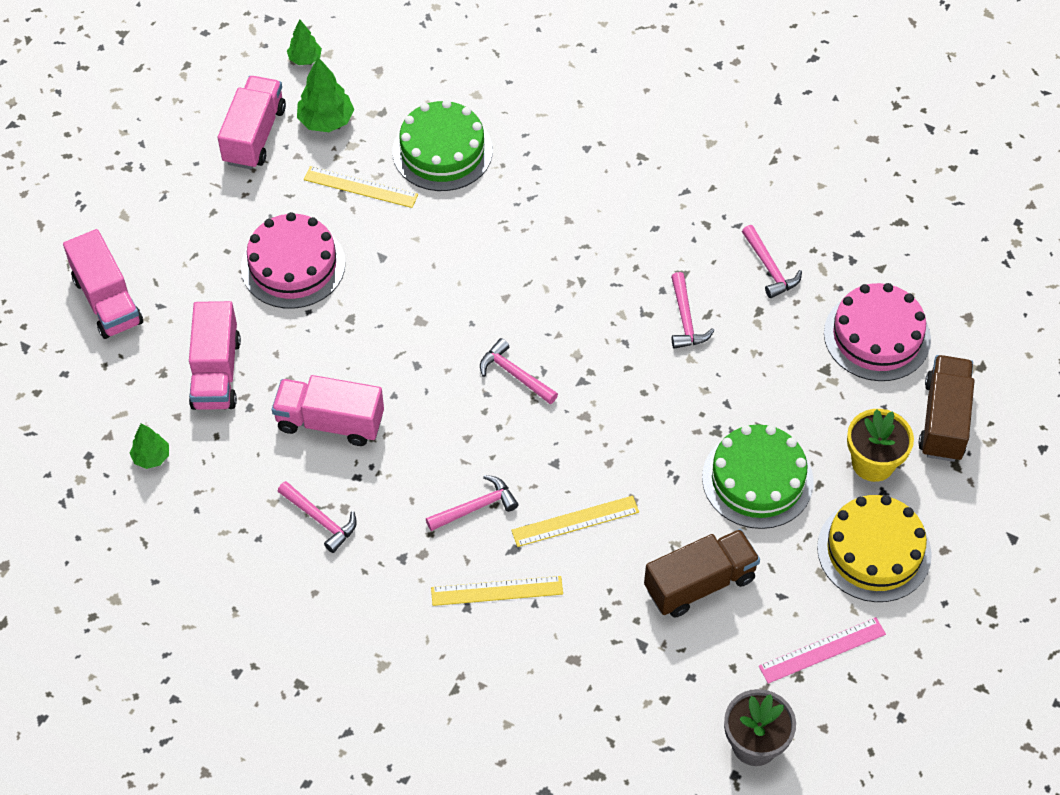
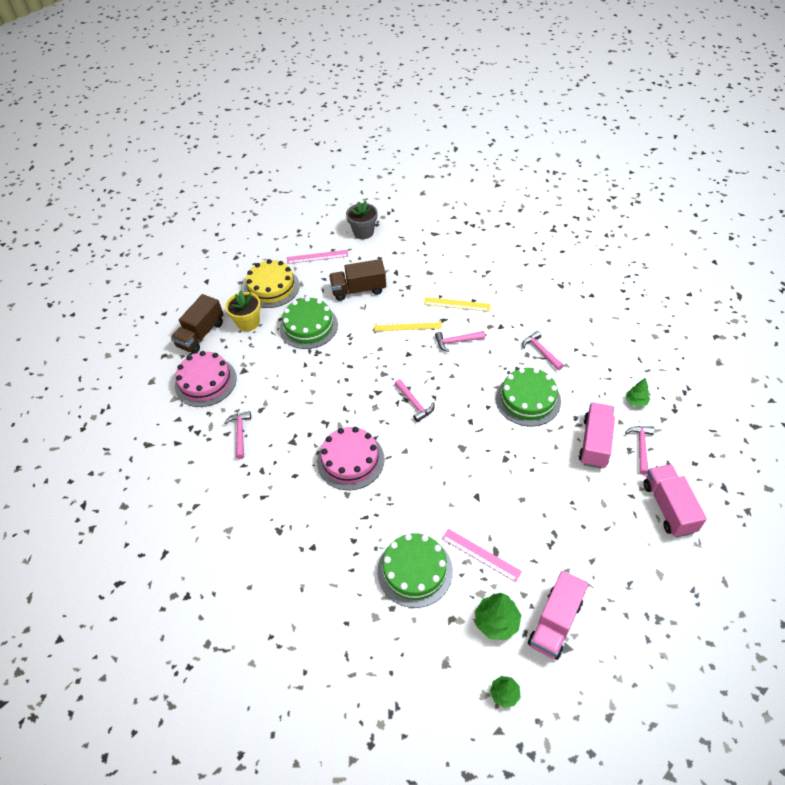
camera: 160 degrees left, 5 degrees down
pink cake [241,212,346,309] -> pink cake moved to [317,427,385,490]
pink truck [272,375,384,446] -> green cake [496,368,561,426]
yellow ruler [304,166,418,208] -> pink ruler [442,529,522,582]
pink hammer [671,272,715,349] -> pink hammer moved to [625,426,655,475]

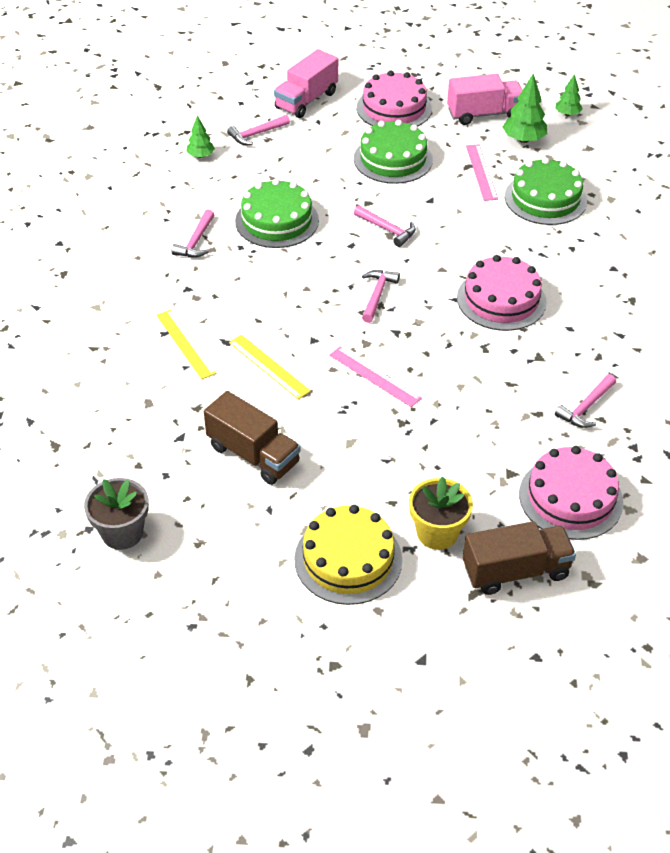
camera: 135 degrees left, 5 degrees down
green cake [280,297,338,349] -> green cake moved to [354,120,433,184]
pink ruler [287,250,348,264] -> pink ruler moved to [329,346,422,407]
pink hammer [435,331,485,352] -> pink hammer moved to [354,205,416,247]
pink truck [579,402,615,469] -> none
none -> pink cake [357,70,432,127]

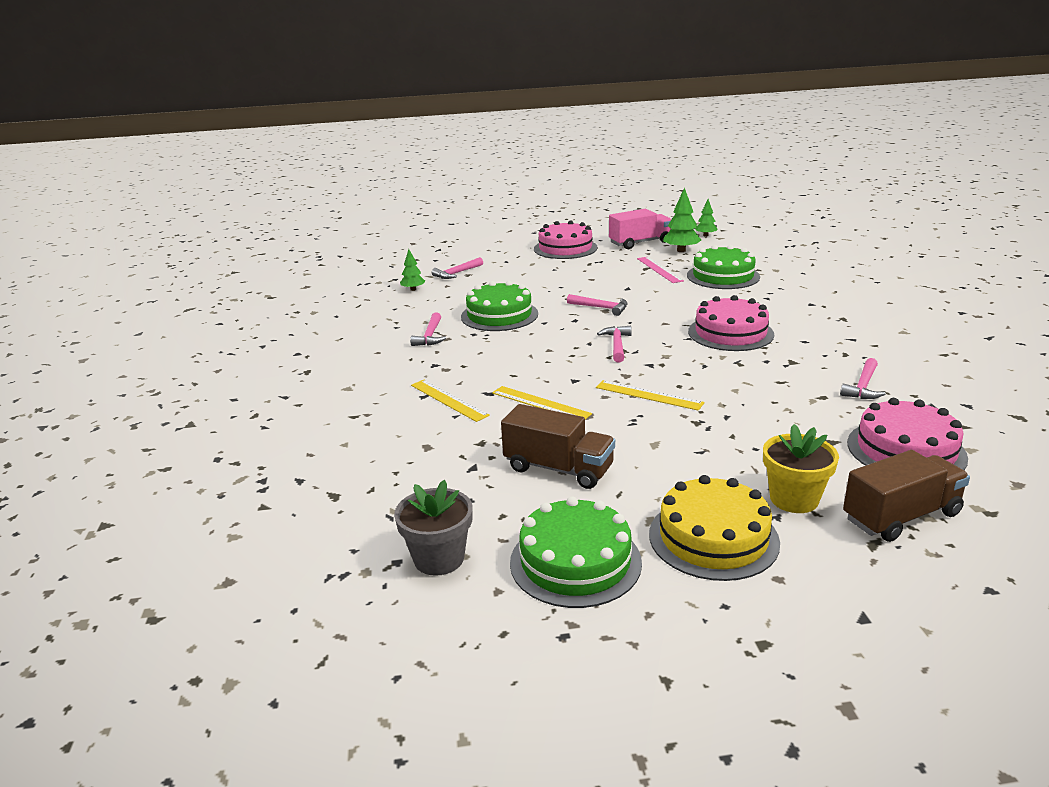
camera: 10 degrees left, 20 degrees down
pink truck [274,49,338,118] -> none
pink ruler [329,346,422,407] -> yellow ruler [596,380,704,411]
green cake [354,120,433,184] -> green cake moved to [510,496,642,608]

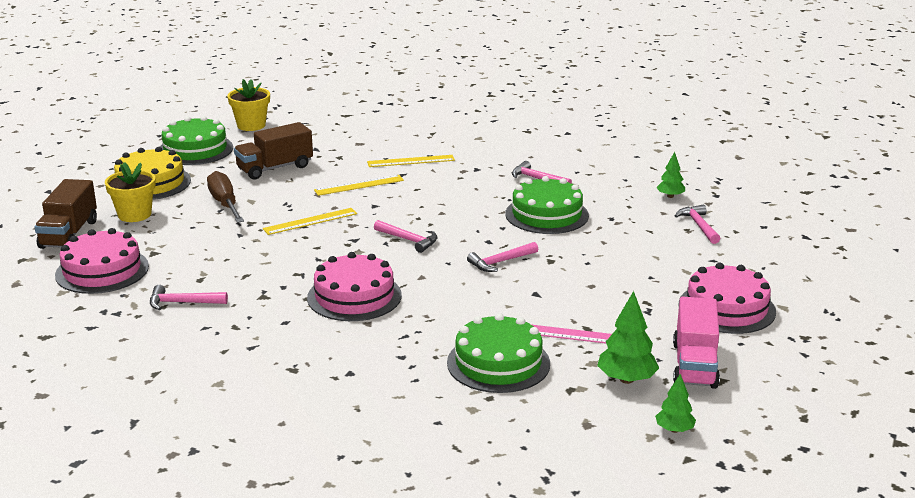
camera: 120 degrees right, 0 degrees up
grey flower pot [394,480,473,576] -> yellow flower pot [227,79,270,131]
pink hammer [840,358,886,399] -> pink hammer turned 60 degrees counterclockwise [150,285,228,310]
none -> brown screwdriver [207,171,244,223]

